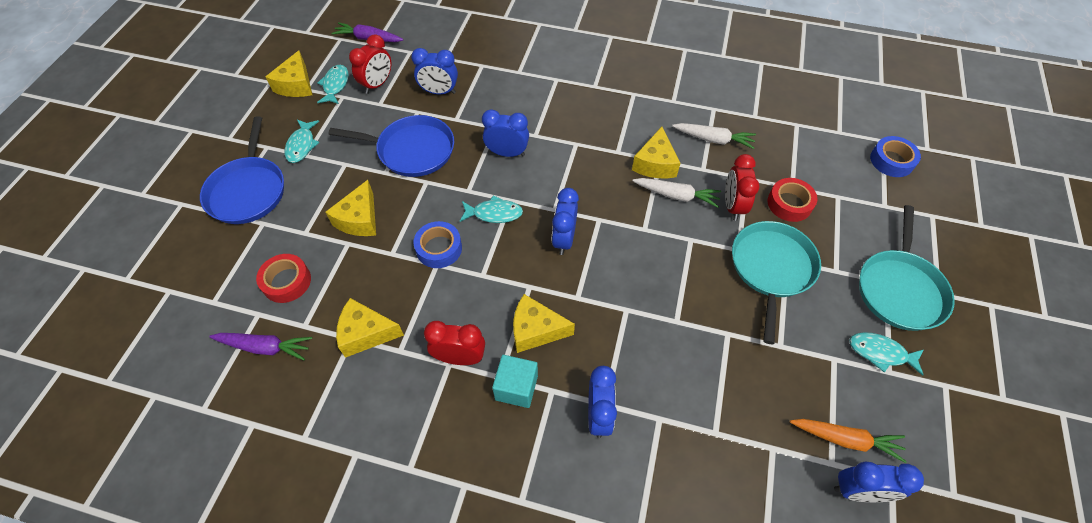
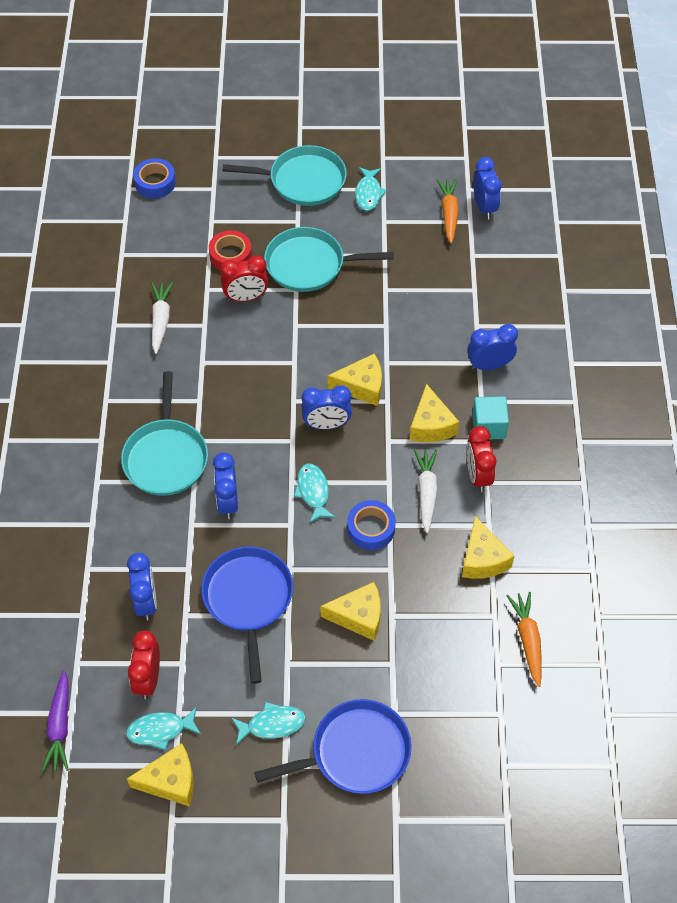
camera: 105 degrees left, 0 degrees up
purple carrot [209,333,312,360] -> orange carrot [507,592,542,687]
red tape [256,254,311,303] -> none
red clock [349,34,391,94] -> red clock turned 105 degrees counterclockwise [128,630,160,699]
yellow cheese [632,127,680,178] -> yellow cheese moved to [327,354,382,406]
white carrot [633,178,721,208] -> white carrot moved to [414,449,438,533]
none -> turquoise pan [121,371,208,496]

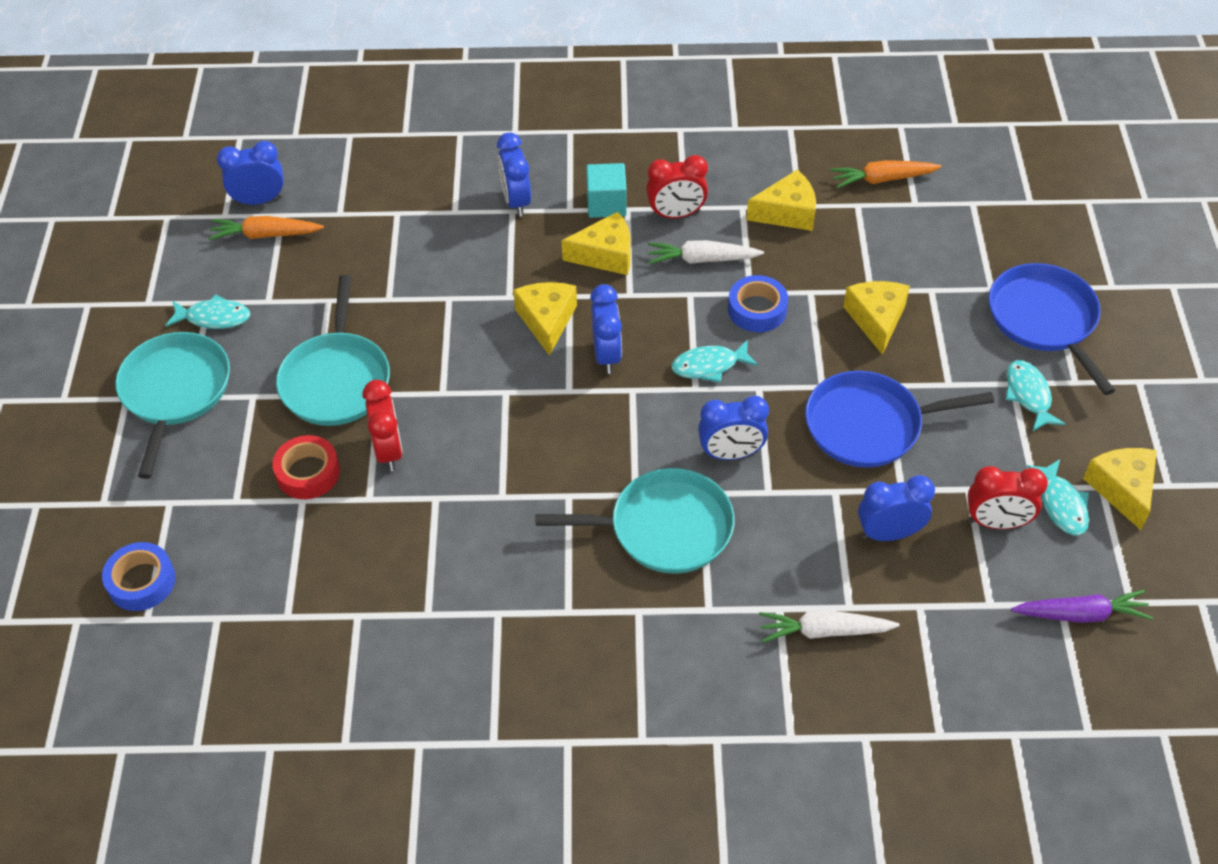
camera: 90 degrees left, 5 degrees down
white carrot [151,282,173,354] -> white carrot moved to [759,610,900,643]

